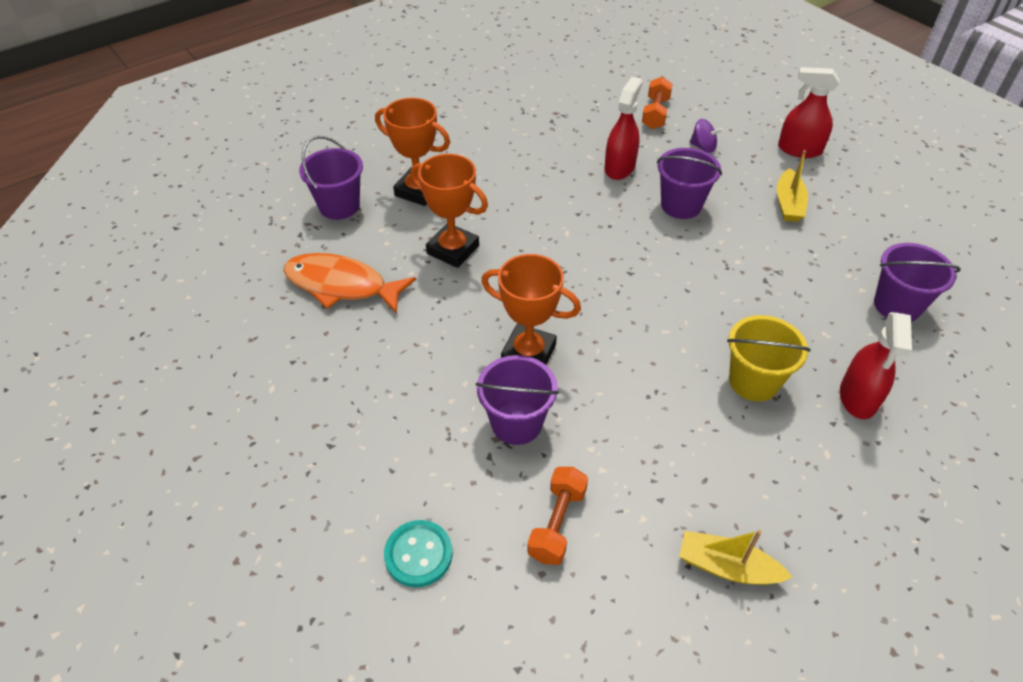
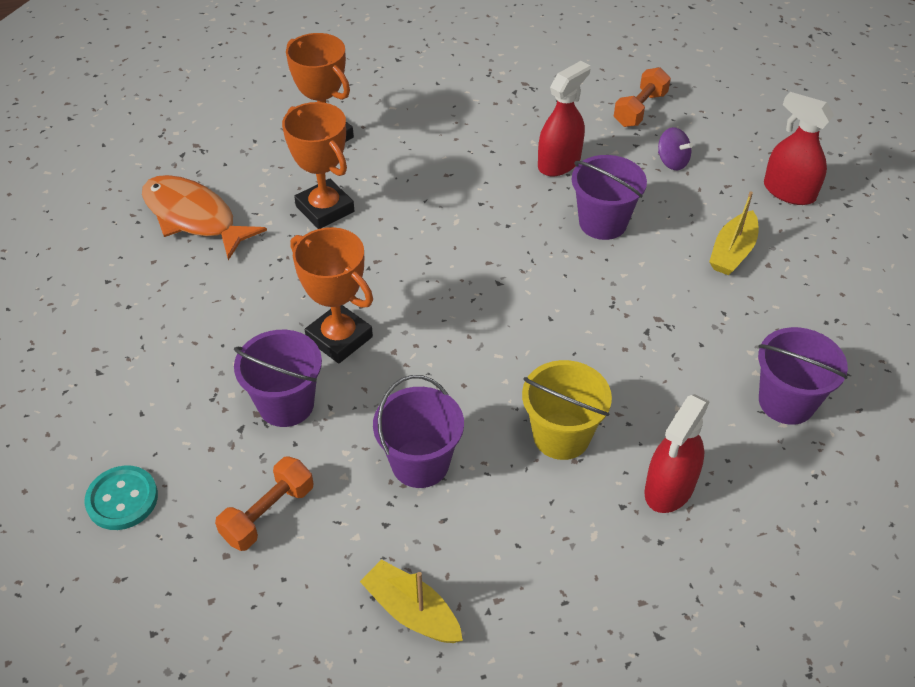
camera: 20 degrees right, 0 degrees up
purple bucket [299,136,363,220] -> purple bucket moved to [373,375,464,488]

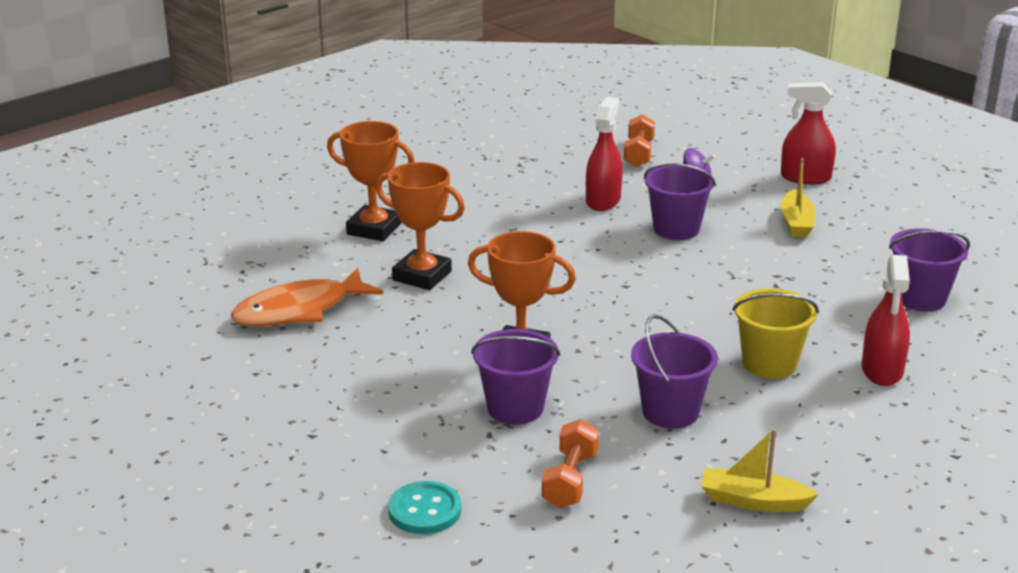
camera: 25 degrees left, 20 degrees down
orange fish [142,175,267,260] -> orange fish turned 45 degrees counterclockwise [231,268,383,326]

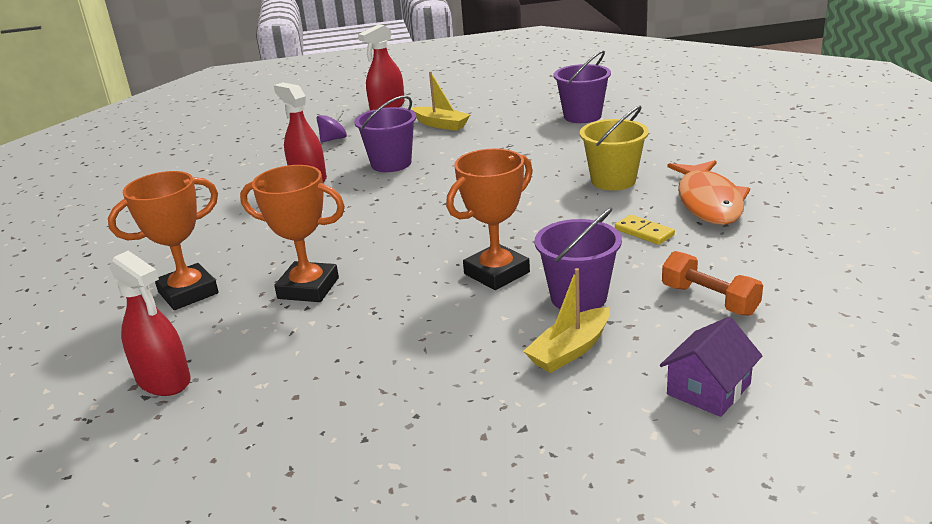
camera: 55 degrees left, 0 degrees up
orange fish [231,268,383,326] -> orange fish moved to [668,160,750,225]
orange trophy [376,162,465,290] -> orange trophy turned 45 degrees clockwise [240,165,345,302]
turquoise button [388,481,461,534] -> purple house [660,317,763,417]
orange dumbbell [624,114,655,167] -> none
purple bucket [631,314,718,429] -> yellow domino [615,215,675,245]
yellow boat [701,428,819,512] -> yellow boat moved to [523,268,610,373]
red spray bottle [862,255,910,386] -> red spray bottle moved to [110,251,190,396]

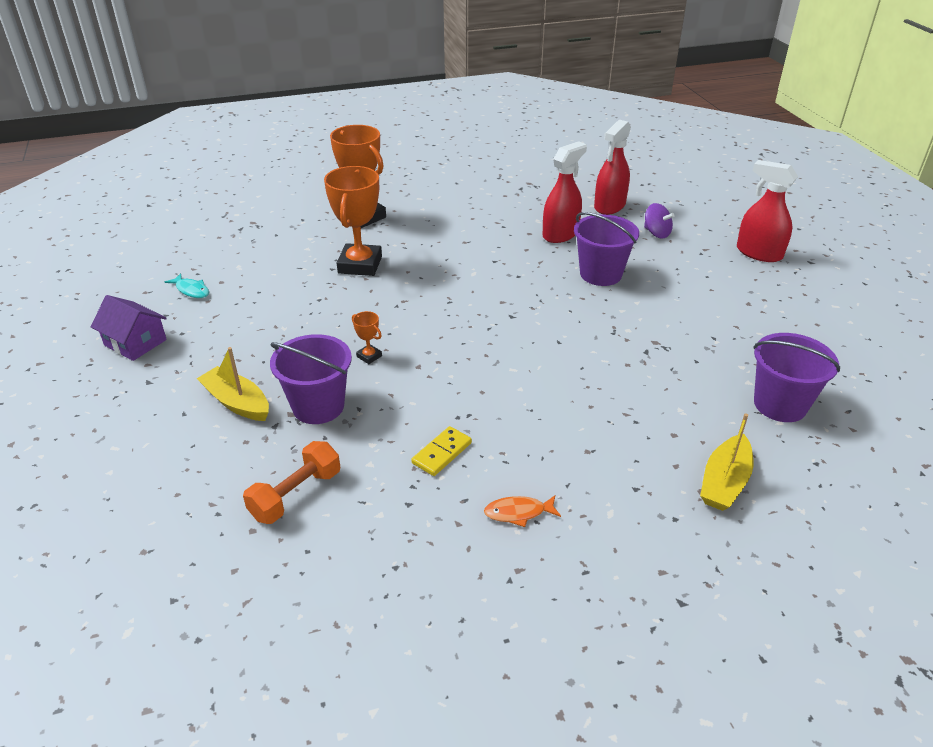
camera: 80 degrees right, 10 degrees up
red spray bottle [110,251,190,396] -> red spray bottle moved to [594,120,631,215]
yellow boat [412,71,470,131] -> yellow boat moved to [700,413,753,511]
orange trophy [446,149,533,290] -> orange trophy [352,311,382,364], size x0.42
yellow bucket [580,105,649,190] -> none
purple house [660,317,763,417] -> purple house moved to [91,295,167,361]
orange fish [668,160,750,225] -> orange fish [484,495,561,527], size x0.42
none -> turquoise fish [165,273,209,298]

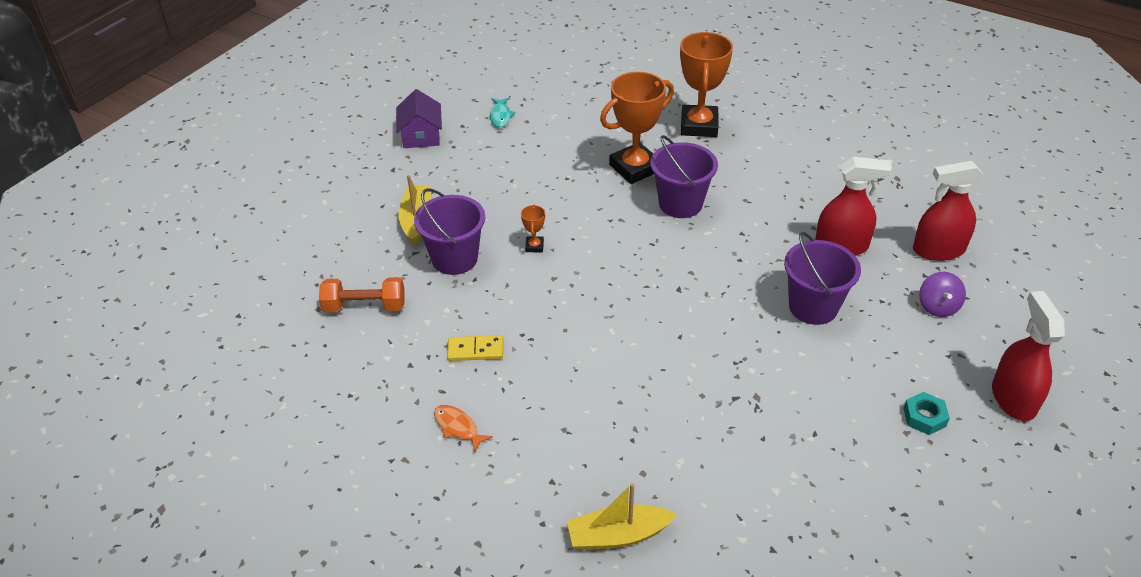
camera: 50 degrees right, 5 degrees up
purple bucket [753,333,840,422] -> purple bucket moved to [650,135,718,218]
none -> turquoise nut [903,392,950,435]

